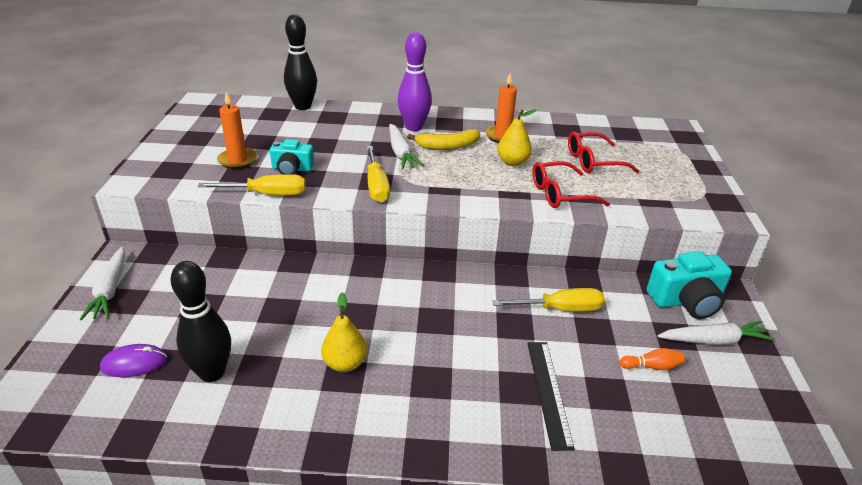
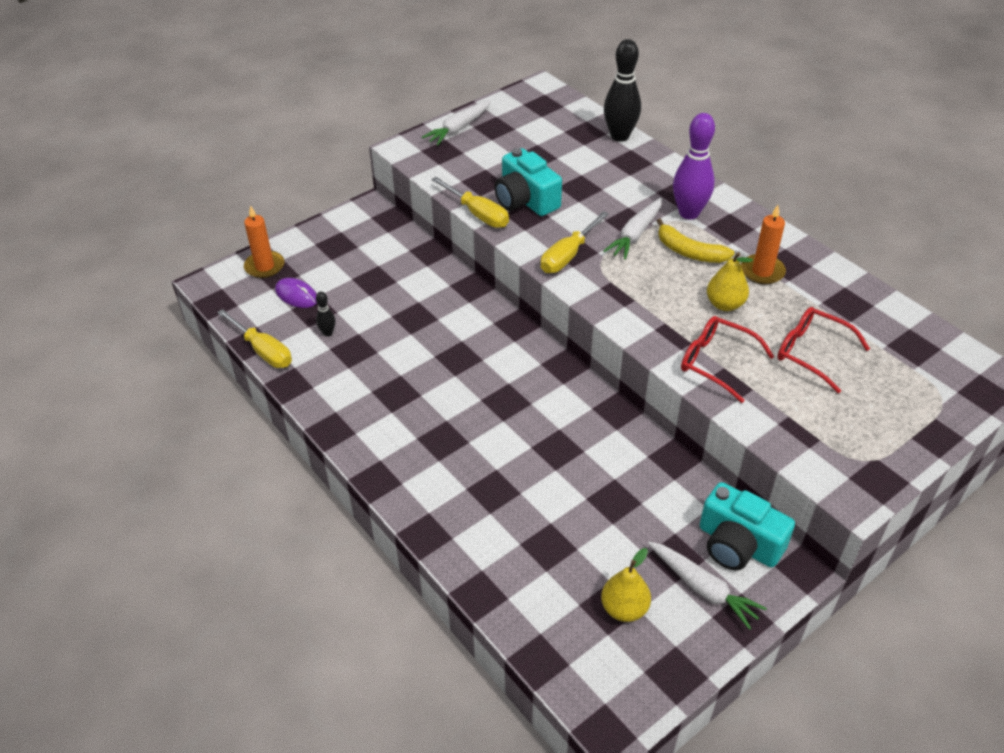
camera: 50 degrees right, 10 degrees up
white carrot [80,247,125,320] -> white carrot moved to [422,100,491,146]
black bowling pin [171,261,231,382] -> black bowling pin [316,292,336,336], size x0.46
orange candle [217,92,257,169] -> orange candle moved to [244,205,285,278]
turquoise camera [270,139,314,175] -> turquoise camera [494,148,562,216], size x1.58
yellow pear [321,292,367,372] -> yellow pear moved to [601,548,651,622]
yellow screwdriver [493,288,605,311] -> yellow screwdriver moved to [217,309,292,368]
black ruler [527,342,575,451] -> none
orange bowling pin [620,348,685,370] -> none

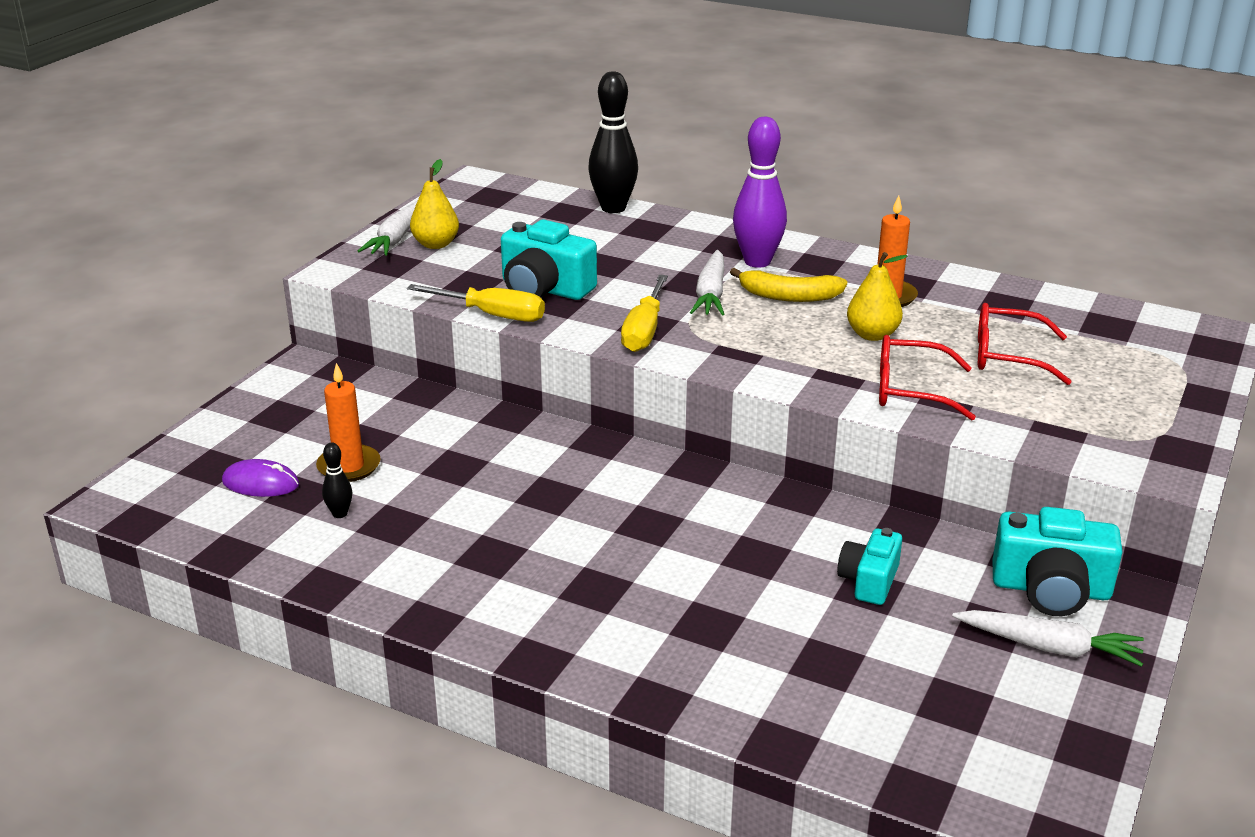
camera: 25 degrees left, 15 degrees down
yellow screwdriver [217,309,292,368] -> none
orange candle [244,205,285,278] -> orange candle moved to [316,363,380,482]
yellow pear [601,548,651,622] -> yellow pear moved to [410,159,459,249]
none -> turquoise camera [837,528,902,605]

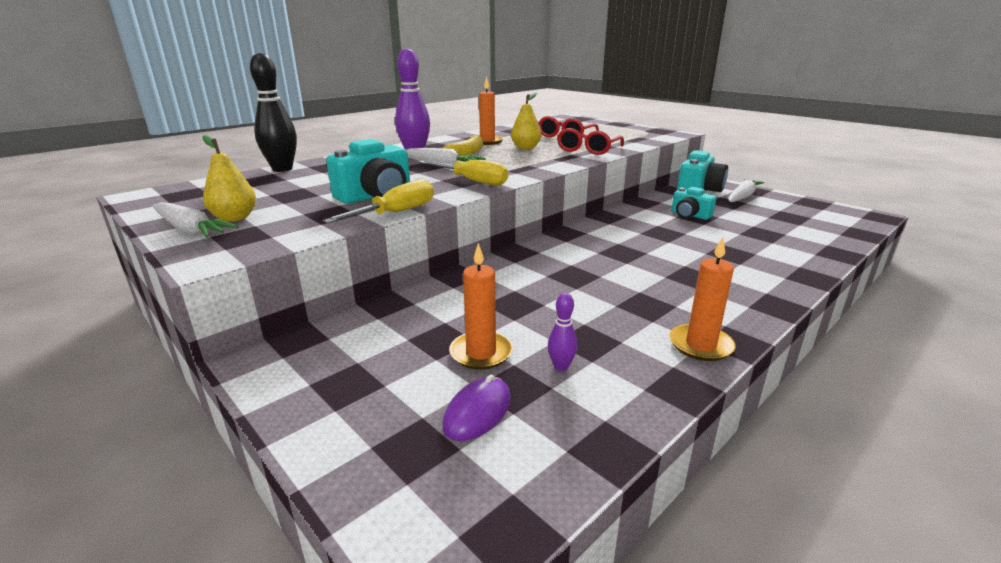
camera: 70 degrees left, 5 degrees down
black bowling pin [322,443,352,518] -> purple bowling pin [548,293,578,371]
none -> orange candle [669,237,735,361]

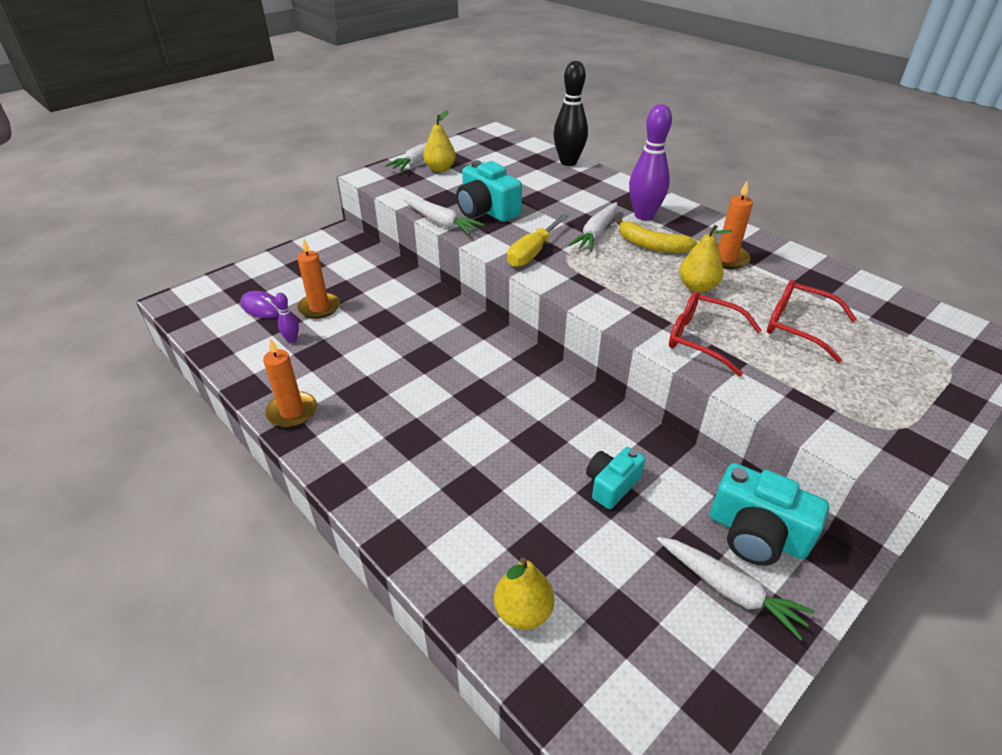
camera: 90 degrees right, 15 degrees up
yellow screwdriver [322,179,434,223] -> white carrot [403,197,484,234]
none -> yellow pear [494,557,554,630]

